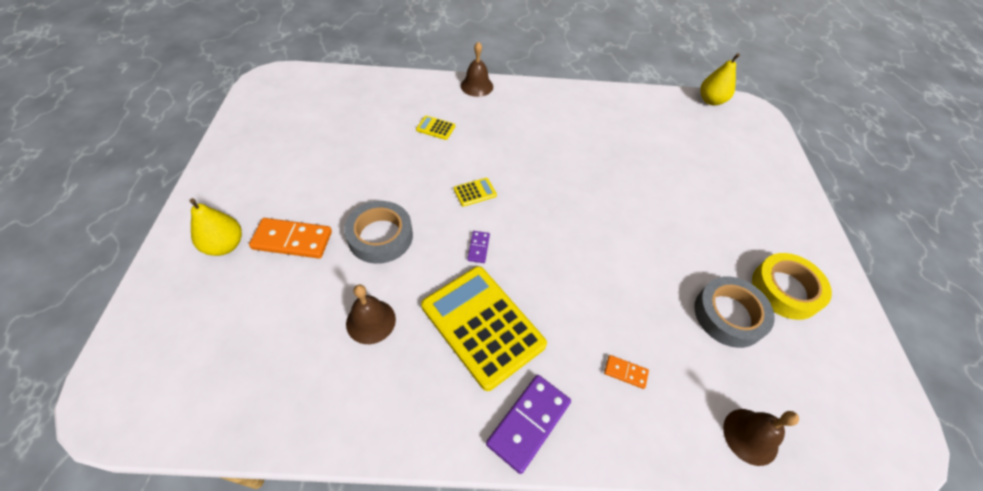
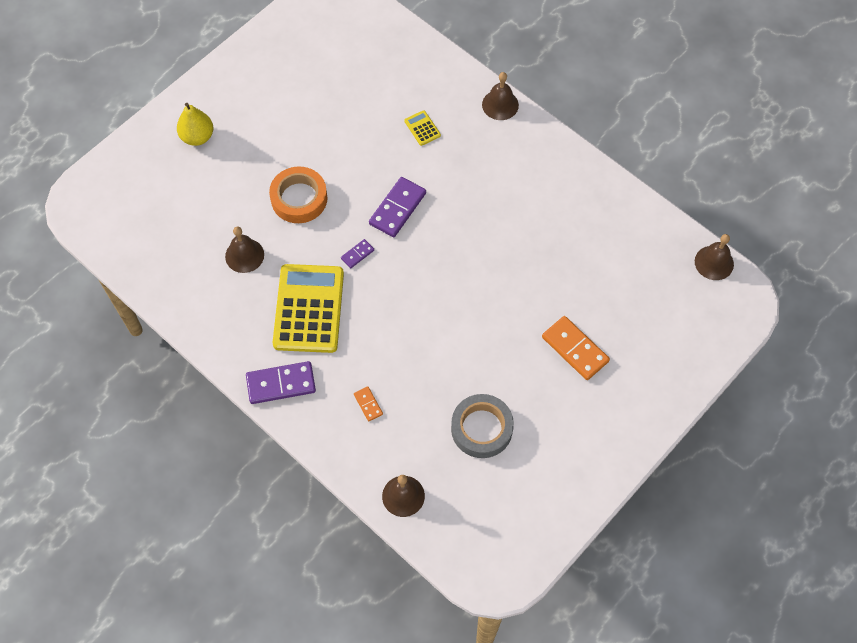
camera: 45 degrees right, 10 degrees up
orange domino [249,218,332,258] -> orange domino moved to [542,316,610,380]
grey tape [344,201,413,264] -> orange tape [269,167,327,223]
yellow calculator [454,178,497,206] -> purple domino [369,177,426,237]
yellow pear [700,53,740,106] -> brown bell [695,234,734,280]
yellow tape [752,253,832,320] -> none

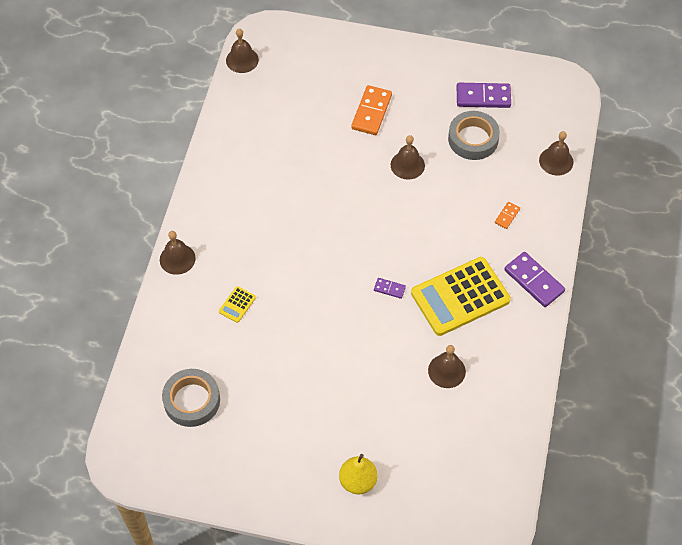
camera: 120 degrees left, 5 degrees down
orange tape [269,167,327,223] -> none
purple domino [369,177,426,237] -> purple domino moved to [457,83,511,108]
none -> grey tape [162,369,220,427]
none -> brown bell [391,135,425,180]

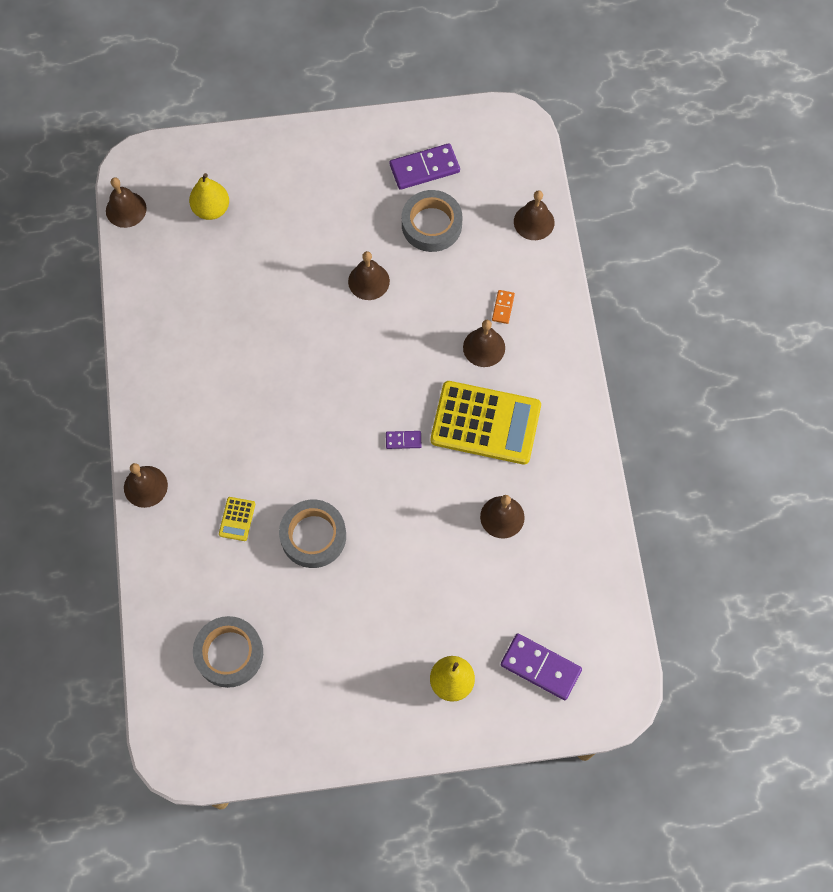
camera: 20 degrees left, 10 degrees up
orange domino [351,85,392,135] -> none
yellow calculator [411,257,511,336] -> yellow calculator turned 120 degrees counterclockwise [431,381,541,464]
purple domino [504,252,565,307] -> purple domino moved to [501,634,582,700]
none -> yellow pear [189,173,229,220]
none -> grey tape [279,499,346,568]
none -> brown bell [463,320,505,367]

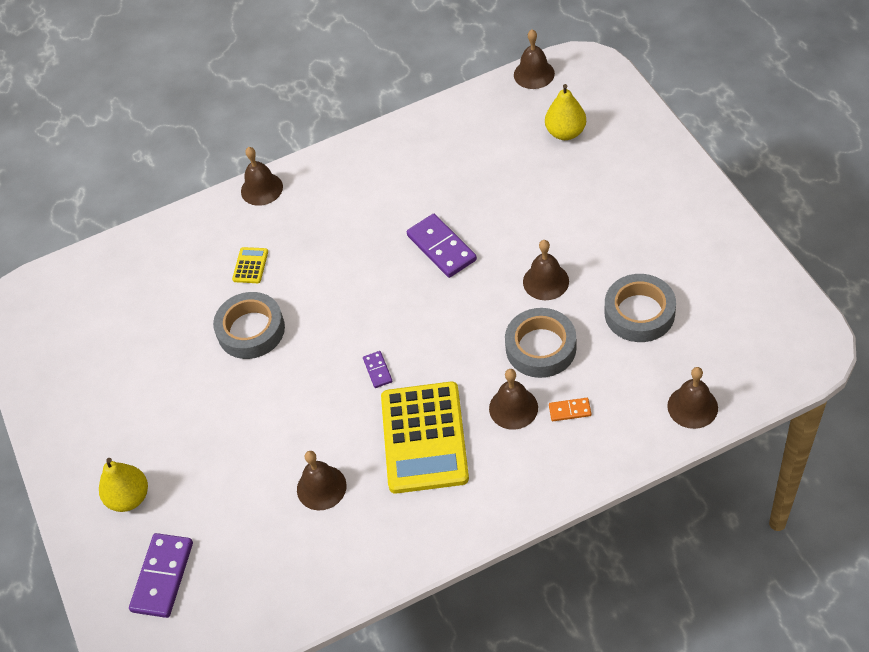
camera: 80 degrees right, 15 degrees down
grey tape [193,616,263,688] -> grey tape moved to [505,308,577,378]
yellow calculator [219,497,255,541] -> yellow calculator turned 105 degrees clockwise [232,247,268,283]
purple domino [390,143,460,190] -> purple domino moved to [407,214,477,278]

